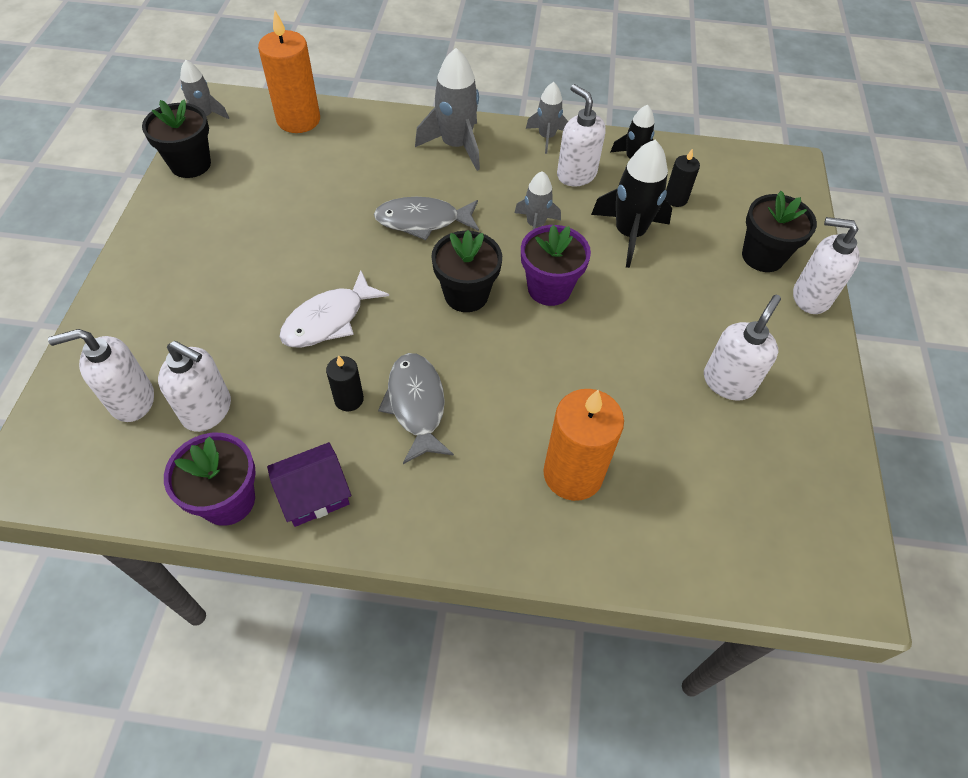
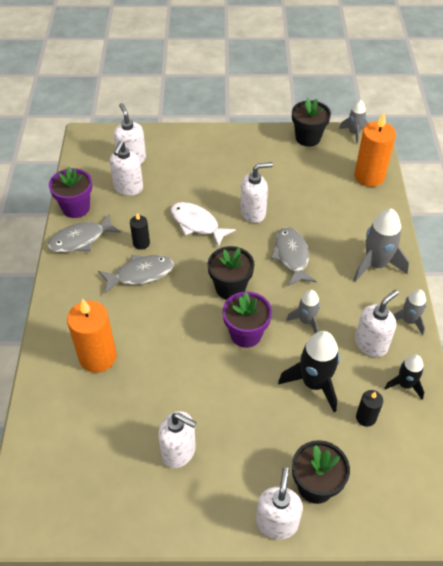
camera: 85 degrees right, 5 degrees down
purple house [267,442,351,527] -> grey fish [48,213,121,252]
none -> white soap dispenser [240,162,273,223]

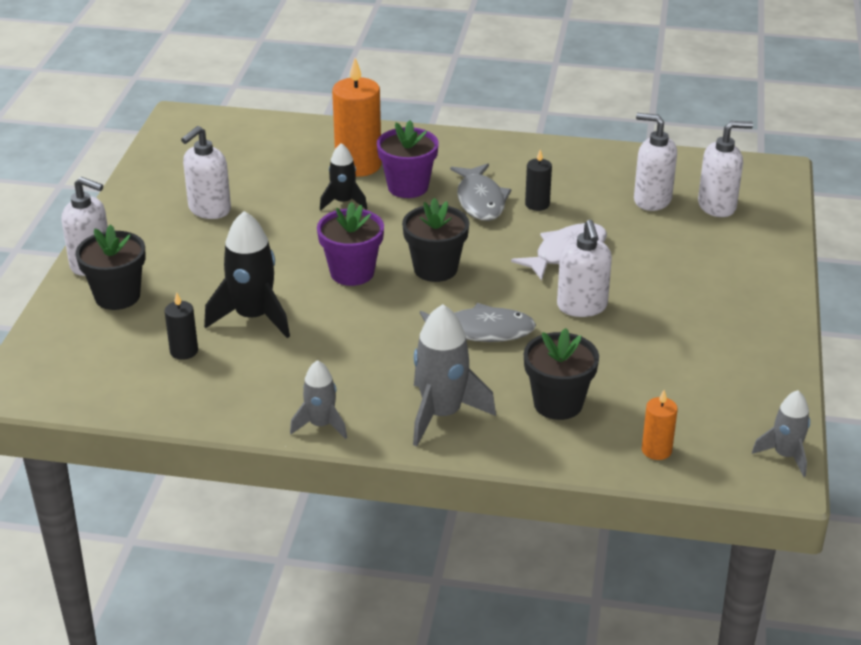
camera: 100 degrees right, 15 degrees down
grey fish [48,213,121,252] -> none
purple flower pot [49,166,92,218] -> purple flower pot moved to [377,120,439,198]
grey rocket [286,290,320,333] -> none
black flower pot [292,98,331,146] -> black flower pot moved to [524,328,599,420]
orange candle [354,113,396,187] -> orange candle [642,390,678,460], size x0.51
white soap dispenser [355,290,399,357] -> none
black rocket [385,354,424,399] -> black rocket moved to [320,143,367,211]

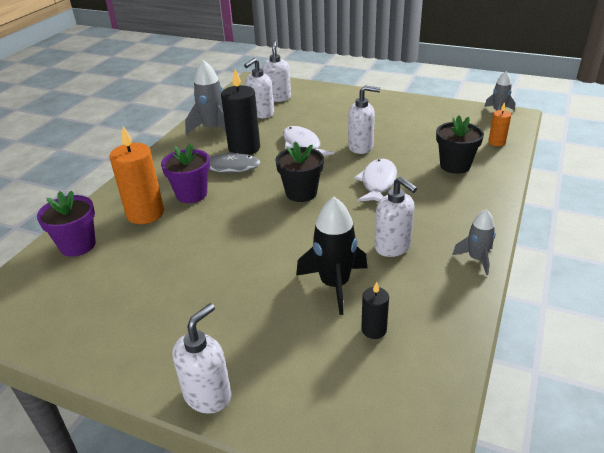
camera: 75 degrees left, 0 degrees up
black flower pot [75,224,146,310] -> none
white soap dispenser [181,126,231,219] -> white soap dispenser moved to [374,177,417,257]
purple flower pot [317,202,384,286] -> purple flower pot moved to [37,190,96,257]
black rocket [320,143,367,211] -> none
grey rocket [413,304,496,446] -> grey rocket moved to [185,60,226,134]
grey fish [420,303,536,342] -> white fish [354,159,397,202]
black candle [525,149,552,211] -> black candle [221,69,260,155], size x1.95

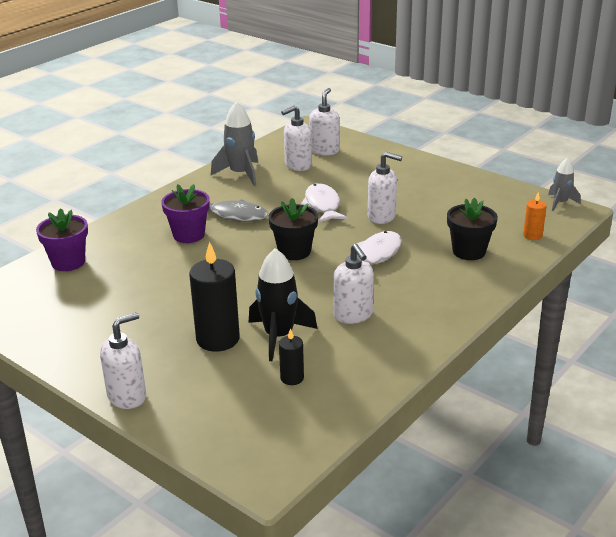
camera: 15 degrees right, 5 degrees down
orange candle [109,126,164,224] -> none
black candle [221,69,260,155] -> black candle moved to [189,241,240,352]
grey rocket [452,209,496,275] -> none

